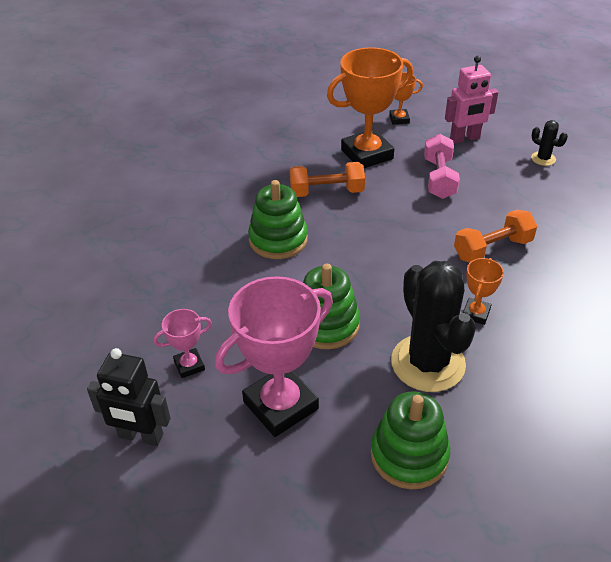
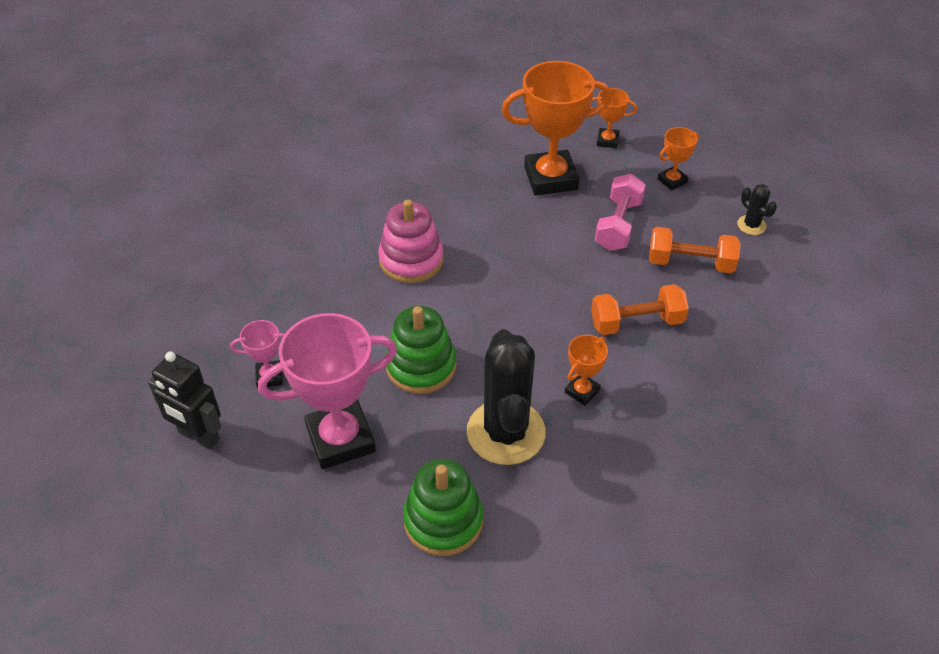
camera: 15 degrees right, 5 degrees up
green stacking toy [248,180,308,259] -> pink stacking toy [378,199,444,283]
orange dumbbell [290,162,365,197] -> orange dumbbell moved to [649,227,741,273]
pink robot [445,56,498,144] -> orange trophy [658,127,699,191]

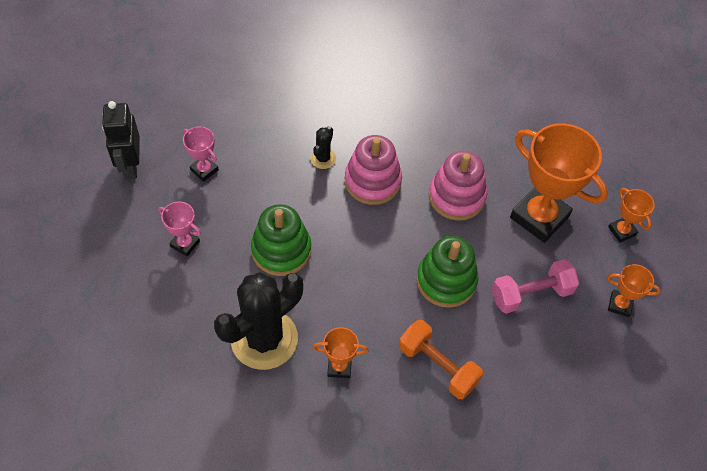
camera: 50 degrees right, 10 degrees up
pink trophy [258,313,397,469] -> pink trophy [158,202,201,257], size x0.48
green stacking toy [403,459,483,556] -> green stacking toy moved to [417,236,478,308]
orange dumbbell [649,227,741,273] -> none
black cactus [737,184,777,235] -> black cactus moved to [310,126,336,169]
none -> pink stacking toy [429,151,487,221]

